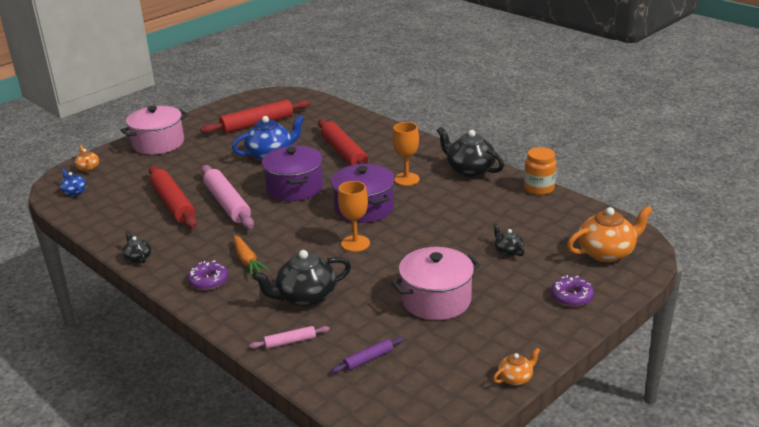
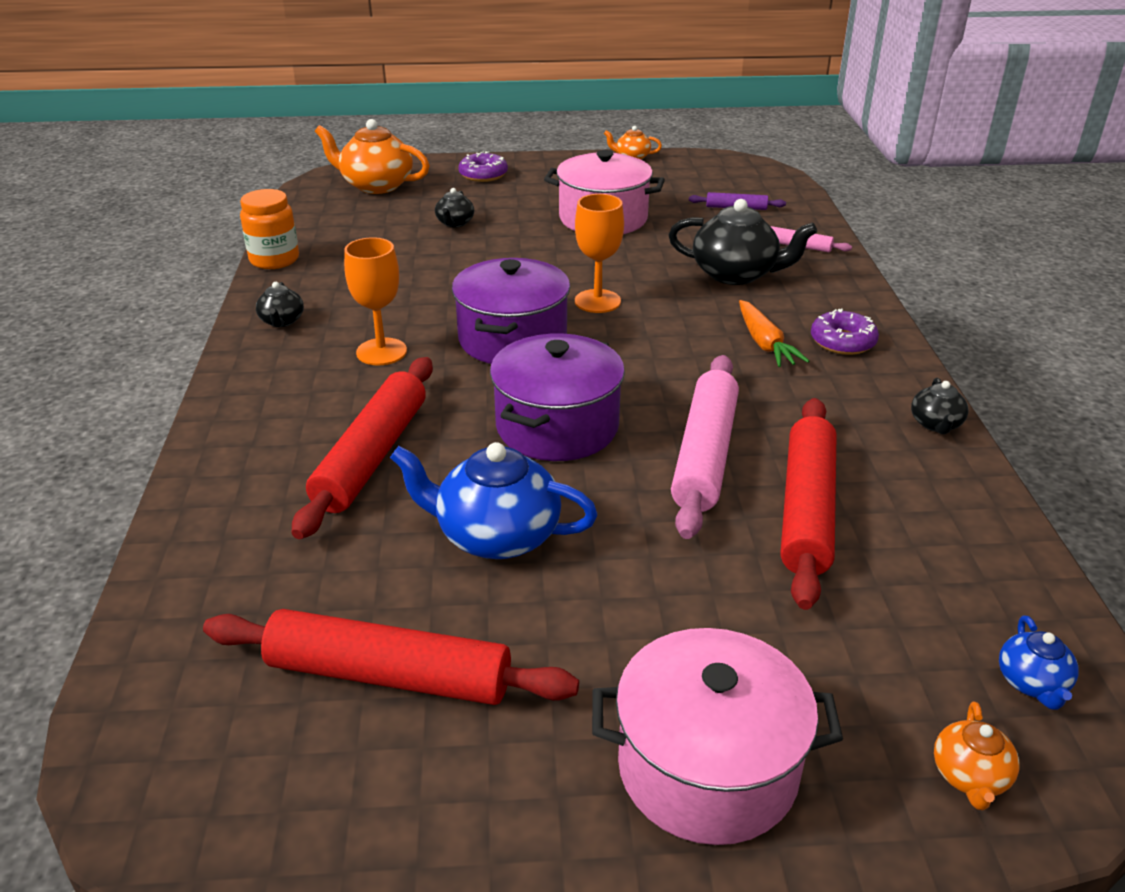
camera: 140 degrees left, 5 degrees up
orange carrot [234,235,269,276] -> orange carrot turned 150 degrees clockwise [739,300,809,367]
black teapot [437,127,504,177] -> black teapot [256,282,304,327], size x0.51

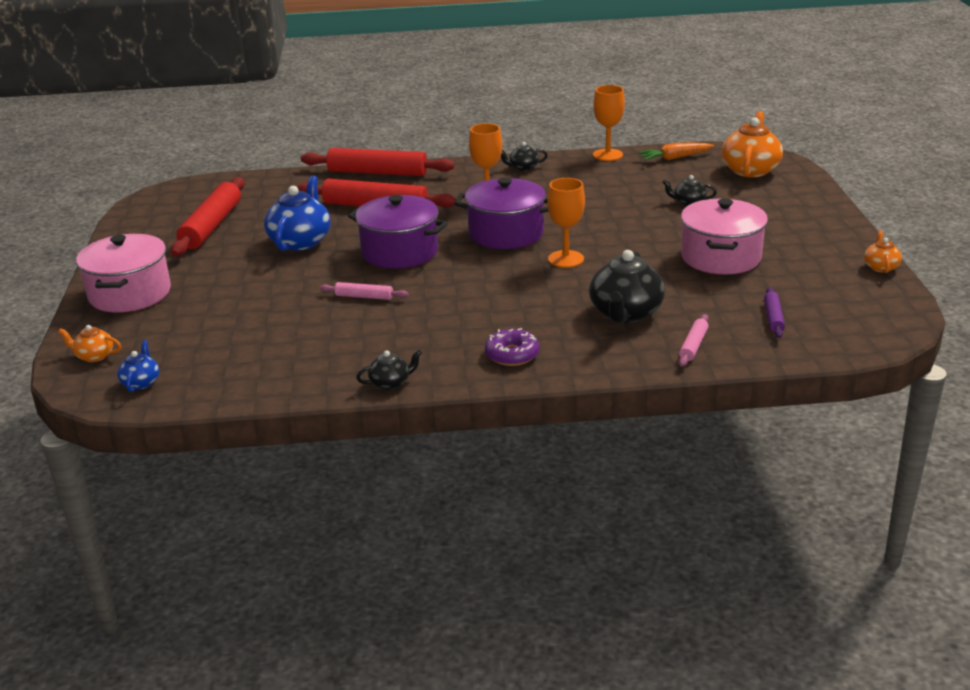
camera: 90 degrees right, 5 degrees down
orange jar [240,189,299,269] -> orange goblet [593,85,625,161]
purple donut [458,151,508,182] -> none
pink rolling pin [671,355,739,539] -> pink rolling pin [320,282,408,300], size x0.47
orange carrot [739,300,809,367] -> orange carrot moved to [637,143,714,161]
red rolling pin [781,398,837,610] -> red rolling pin moved to [301,148,455,176]
black teapot [911,378,969,434] -> black teapot turned 150 degrees clockwise [356,349,422,390]
blue teapot [999,616,1079,710] -> blue teapot turned 90 degrees clockwise [117,340,159,392]

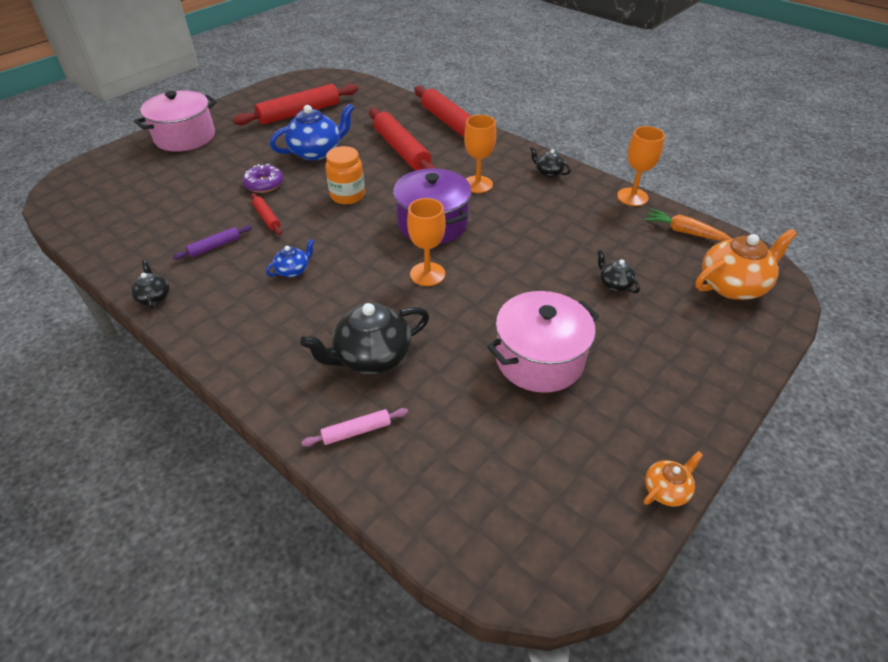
camera: 45 degrees right, 15 degrees up
orange teapot [58,325,122,362] -> none
blue teapot [117,340,159,392] -> blue teapot moved to [266,239,315,277]
pink rolling pin [320,282,408,300] -> red rolling pin [251,193,282,235]
purple pot [348,195,448,269] -> orange jar [325,146,365,204]
black teapot [356,349,422,390] -> black teapot turned 135 degrees counterclockwise [131,260,170,309]
purple donut [485,328,540,366] -> purple donut moved to [242,164,283,193]
purple rolling pin [764,287,785,338] -> purple rolling pin moved to [173,225,252,260]

